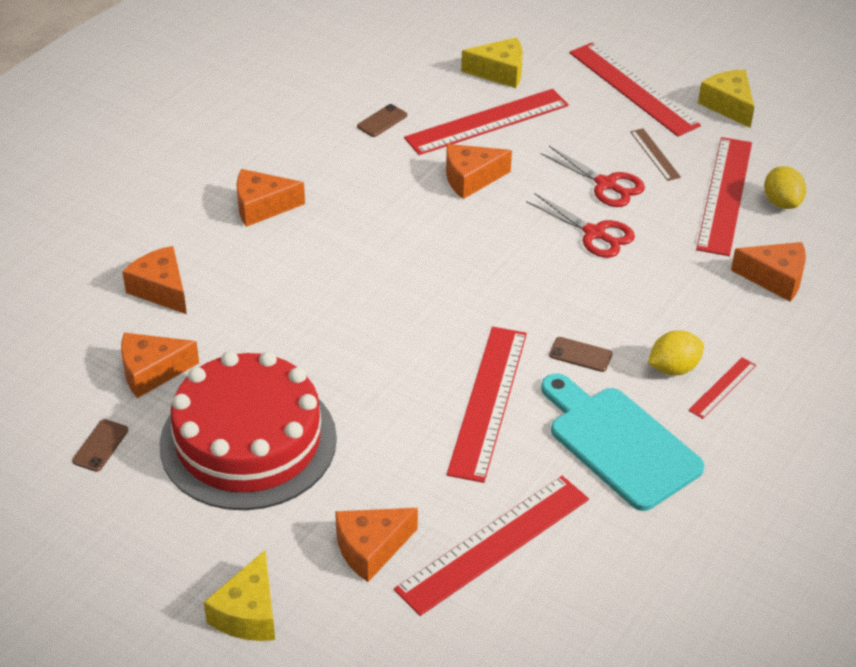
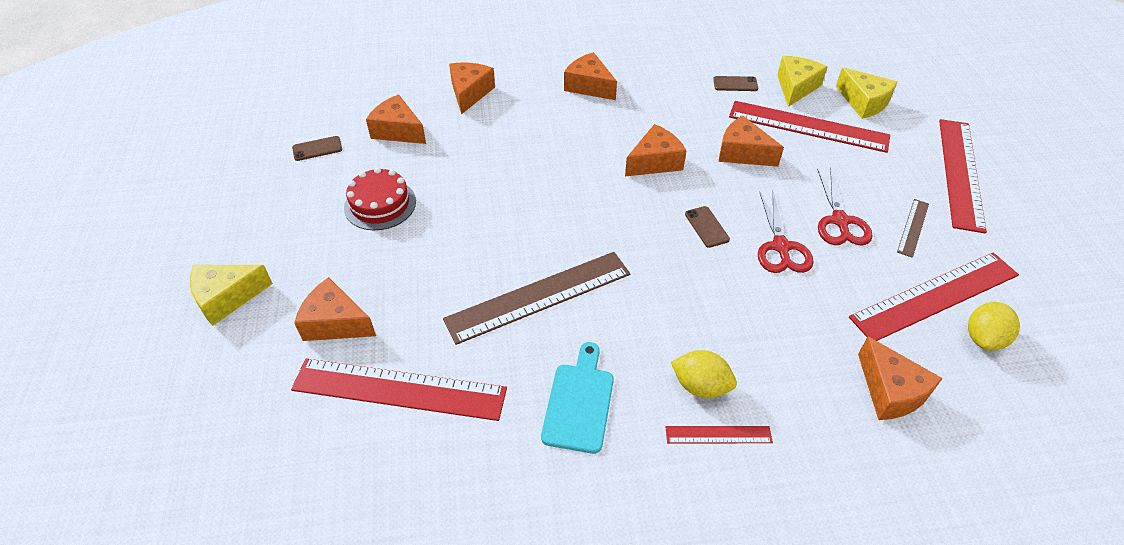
camera: 50 degrees right, 5 degrees up
red cake [159,351,337,510] -> red cake [344,167,416,230], size x0.50
red ruler [447,327,527,483] -> brown ruler [443,252,630,345]
turquoise cutting board [541,374,705,511] -> turquoise cutting board [541,342,614,454], size x0.65
brown phone [549,337,612,372] -> brown phone moved to [685,206,730,248]
yellow cheese [698,70,754,128] -> yellow cheese moved to [777,56,827,107]
none -> orange cheese [625,124,686,176]

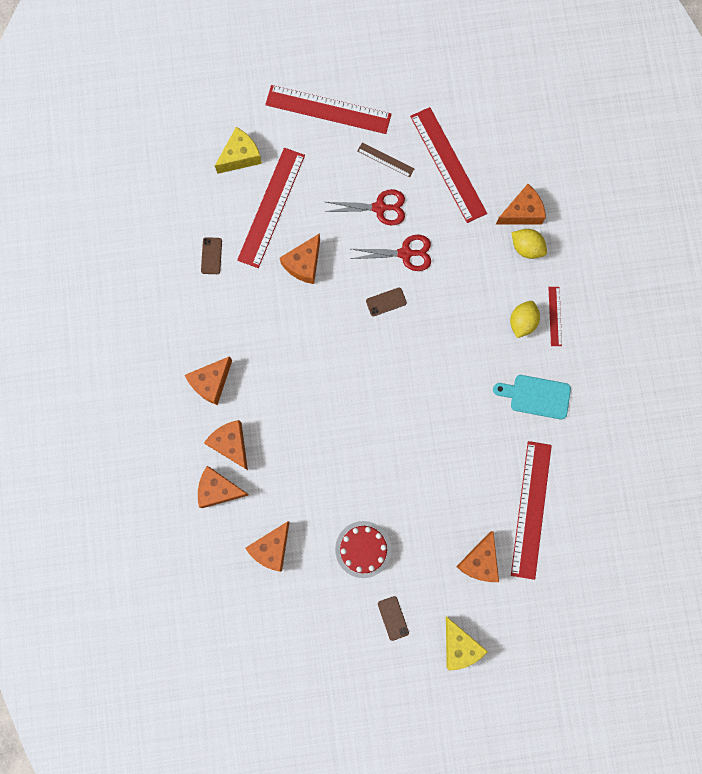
camera: 90 degrees left, 30 degrees up
brown phone [292,136,342,161] -> brown phone moved to [378,596,409,641]
brown ruler [443,252,630,345] -> none
orange cheese [625,124,686,176] -> orange cheese moved to [204,420,248,470]
yellow cheese [777,56,827,107] -> none
yellow lemon [968,302,1020,350] -> yellow lemon moved to [511,229,547,259]

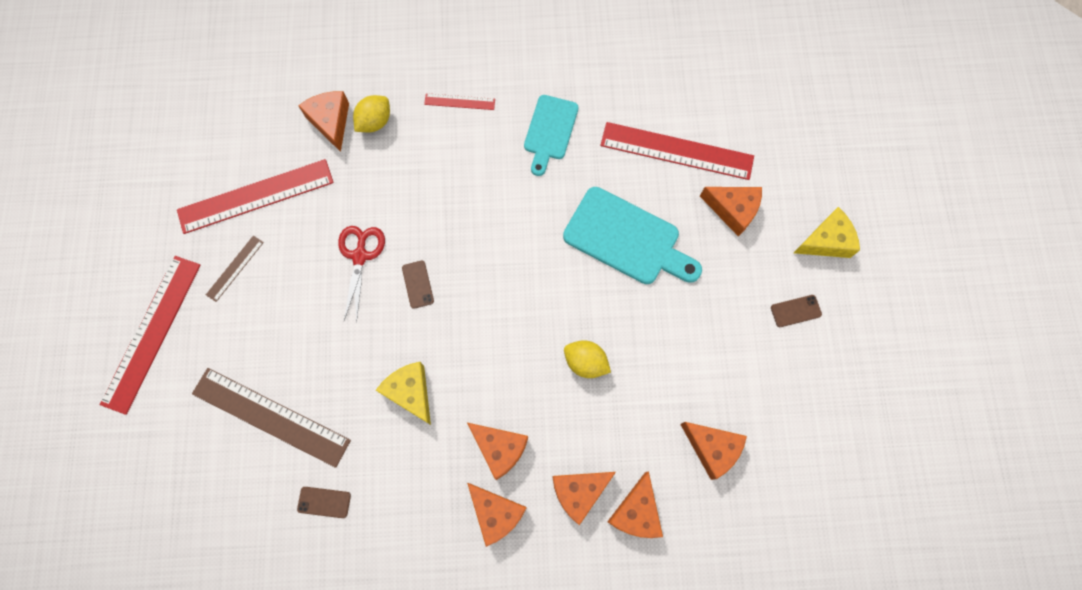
camera: 85 degrees left, 5 degrees down
yellow cheese [215,127,262,174] -> yellow cheese moved to [376,362,431,425]
red ruler [237,148,305,268] -> brown ruler [192,368,351,468]
orange cheese [280,233,320,284] -> orange cheese moved to [467,423,528,480]
red scissors [324,189,405,226] -> none
red cake [335,521,392,578] -> none
yellow lemon [510,301,540,338] -> yellow lemon moved to [564,340,611,378]
none -> turquoise cutting board [563,187,702,284]

